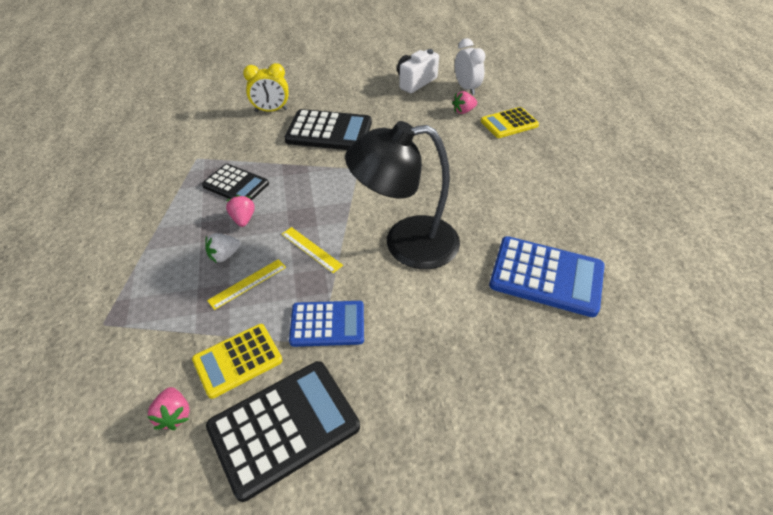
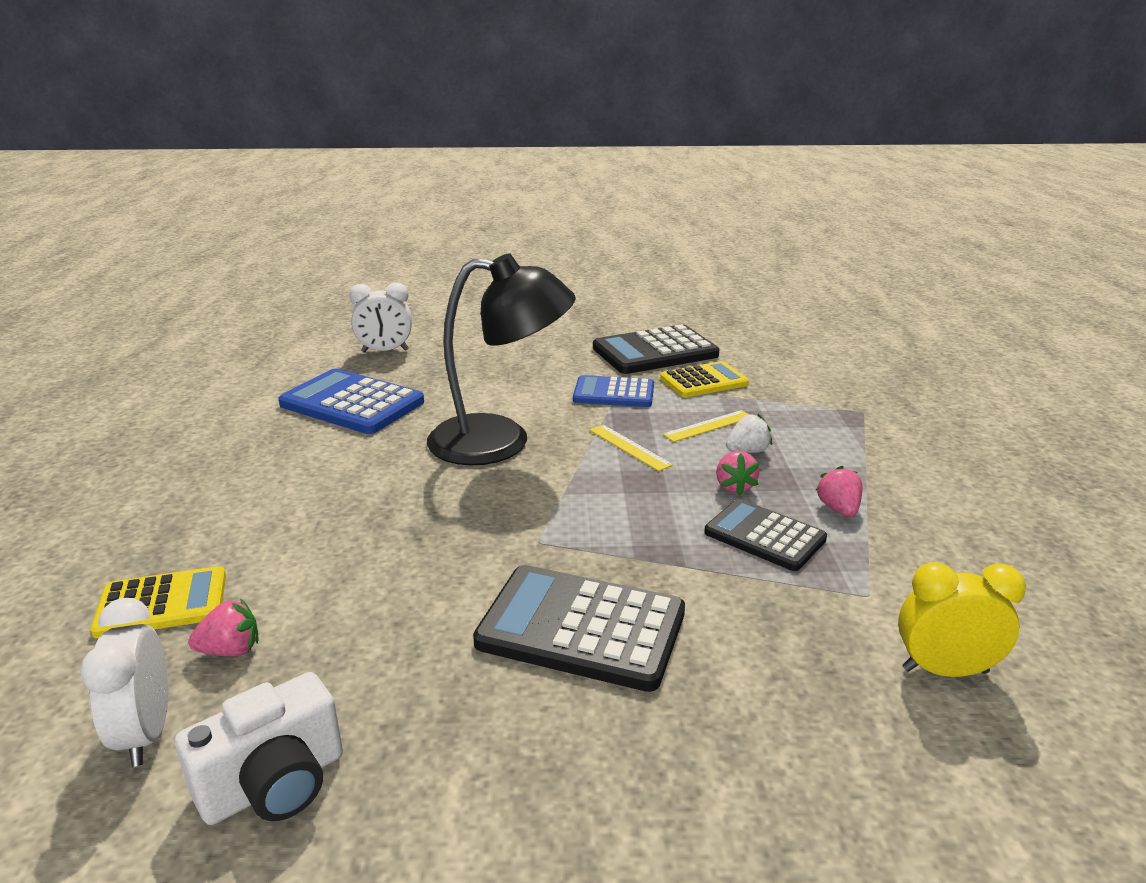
camera: 170 degrees left, 20 degrees down
pink strawberry [147,387,190,430] -> pink strawberry moved to [815,466,863,517]
yellow clock [243,63,288,112] -> yellow clock moved to [898,562,1026,677]
none -> white clock [349,283,412,353]

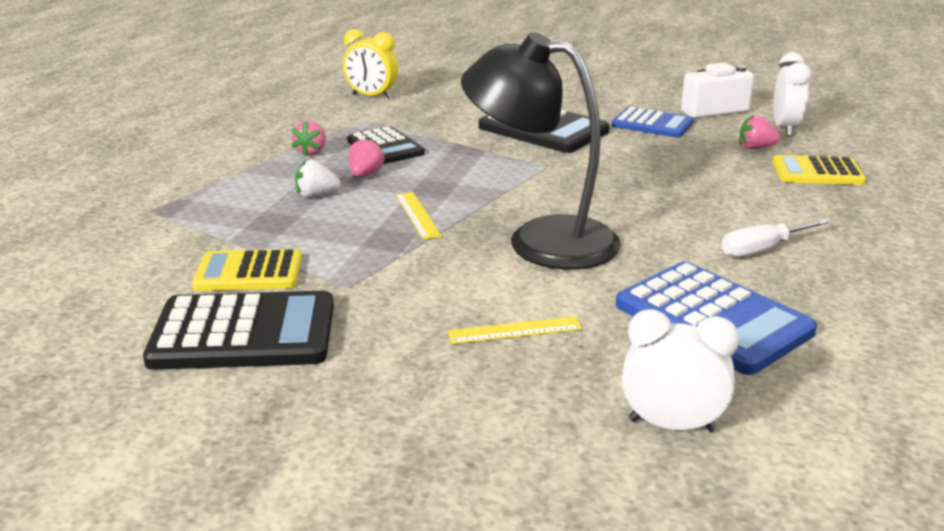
camera: 160 degrees left, 0 degrees up
blue calculator [573,375,654,407] -> blue calculator moved to [612,107,694,138]
yellow ruler [663,410,749,442] -> yellow ruler moved to [448,316,583,344]
none -> white screwdriver [721,219,829,257]

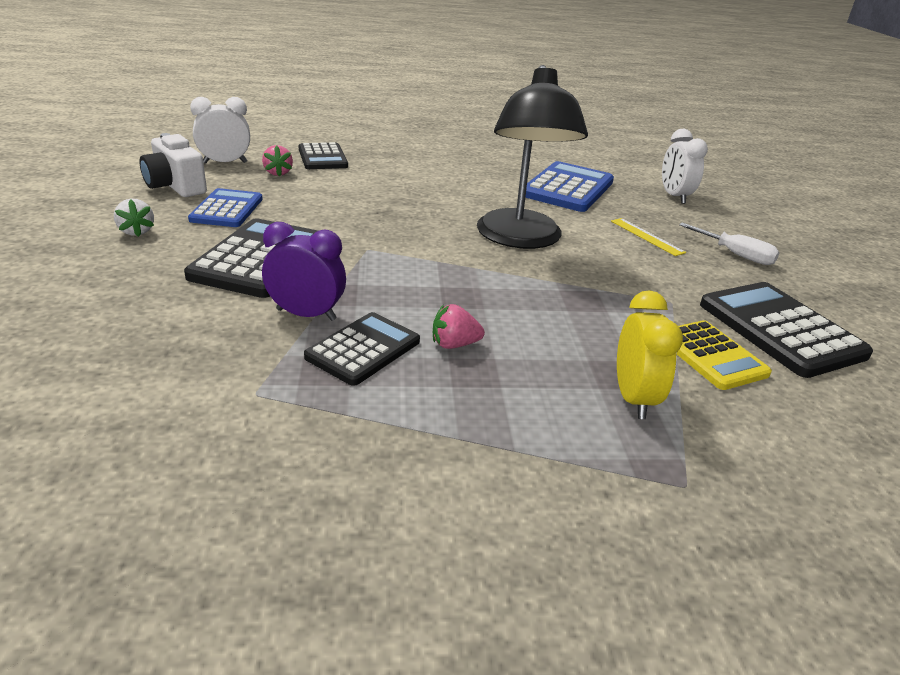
camera: 115 degrees left, 5 degrees up
pink strawberry [291,121,326,156] -> none
white strawberry [295,160,341,198] -> white strawberry moved to [114,199,154,237]
yellow clock [343,29,398,99] -> yellow clock moved to [617,290,683,419]
yellow ruler [396,192,442,239] -> none
white screwdriver [721,219,829,257] -> white screwdriver moved to [679,223,780,265]
yellow calculator [772,155,866,185] -> black calculator [299,142,348,169]
none -> purple clock [262,222,346,321]

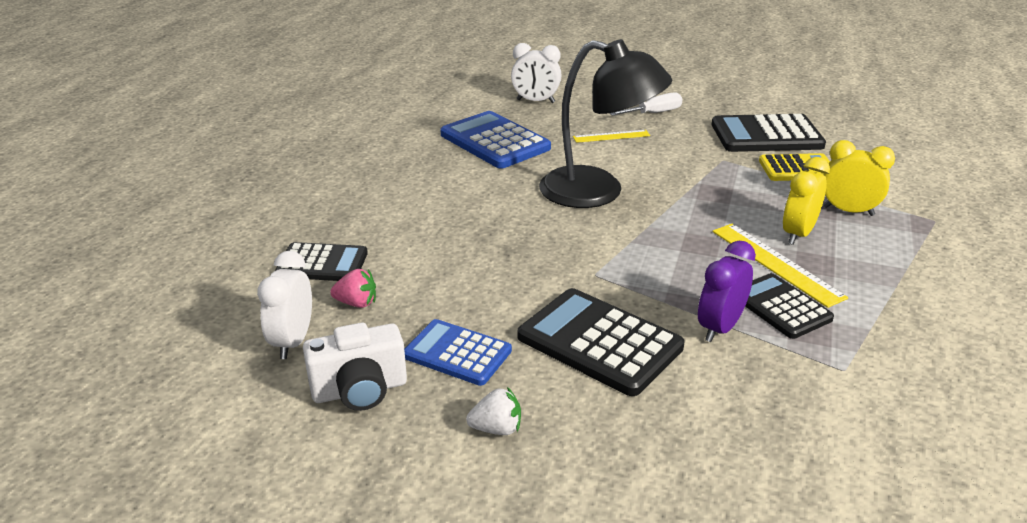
camera: 65 degrees left, 0 degrees up
pink strawberry [433,304,485,349] -> yellow ruler [712,224,848,308]
none -> yellow clock [783,157,830,245]

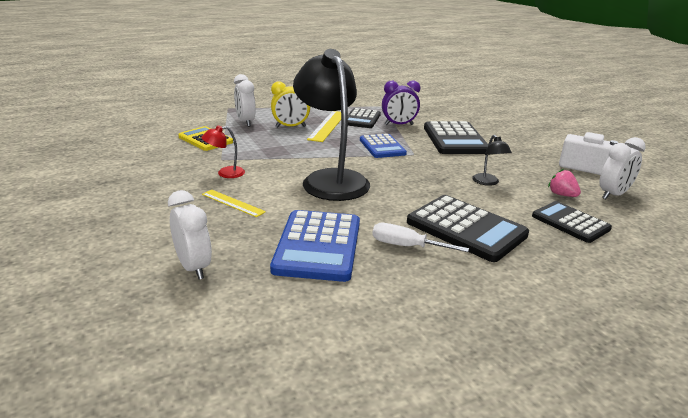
camera: 135 degrees left, 5 degrees down
blue calculator [404,319,512,386] -> blue calculator moved to [360,134,407,158]
white strawberry [466,387,521,435] -> none
white screwdriver [609,92,683,116] -> white screwdriver moved to [372,223,469,252]
black calculator [712,114,826,152] -> black calculator moved to [407,195,529,262]
yellow clock [823,140,895,216] -> white clock [234,74,256,127]
none -> red lamp [202,125,245,178]
none -> black lamp [472,135,512,186]

